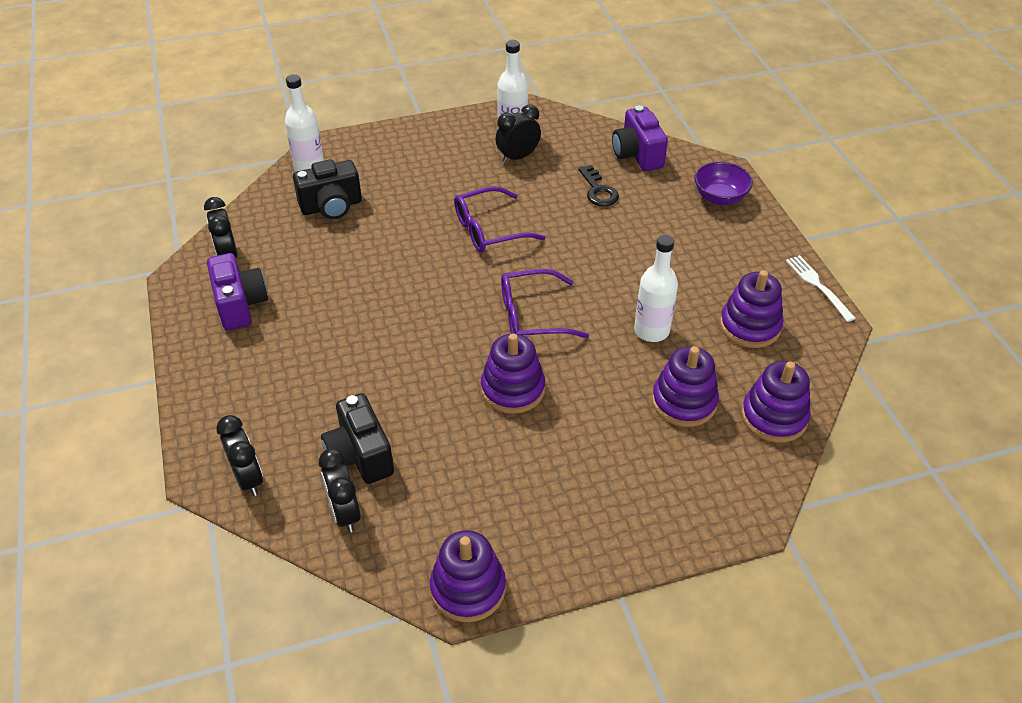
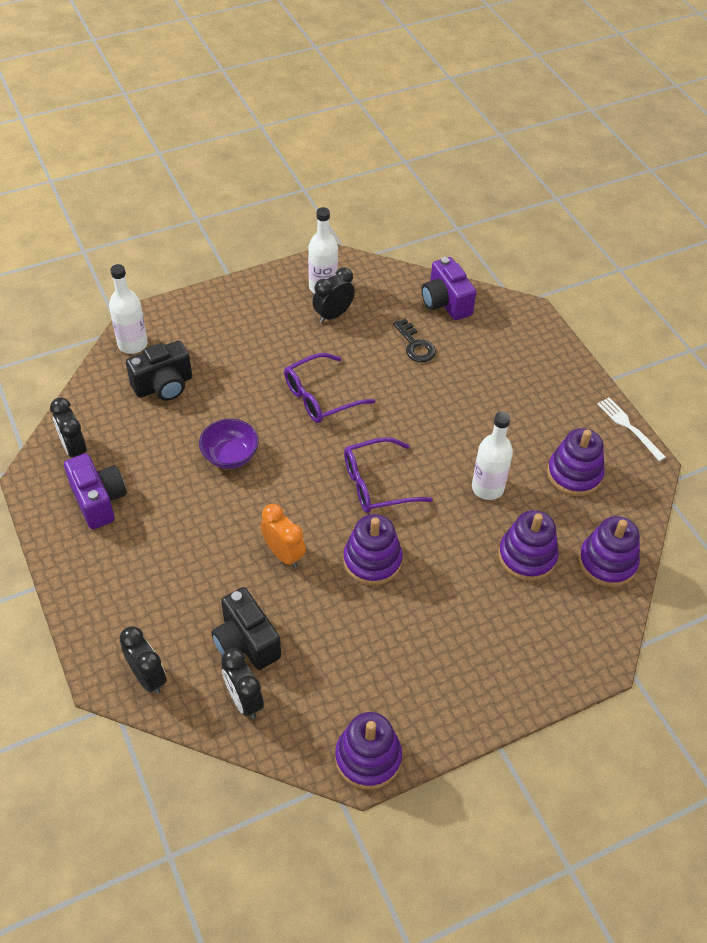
camera: 10 degrees left, 5 degrees up
purple bowl [694,162,753,205] -> purple bowl moved to [199,419,259,469]
none -> orange clock [261,504,306,568]

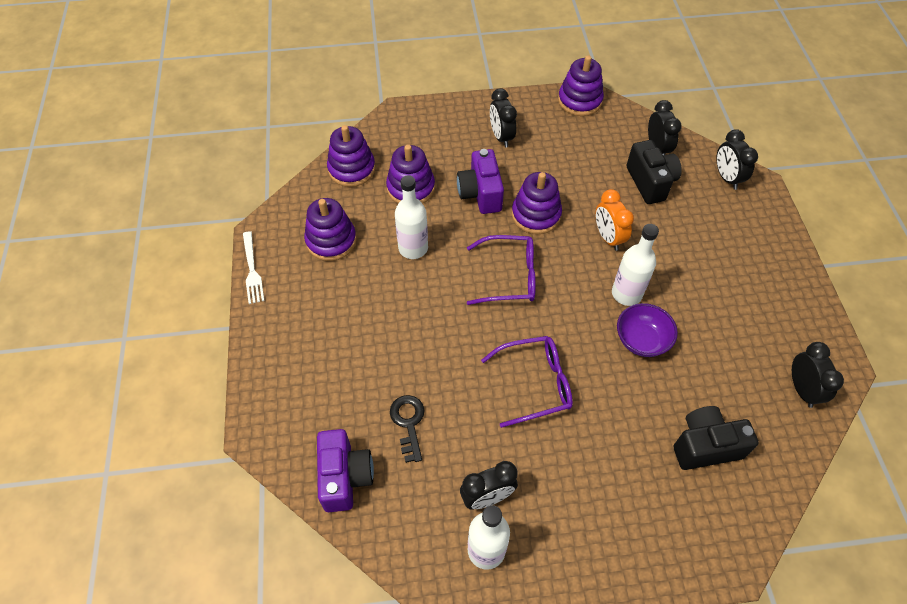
camera: 160 degrees left, 5 degrees up
purple camera [64,454,127,529] -> purple camera moved to [457,149,504,214]
white bottle [109,264,148,354] -> white bottle moved to [612,224,659,306]
none -> black clock [490,88,517,148]

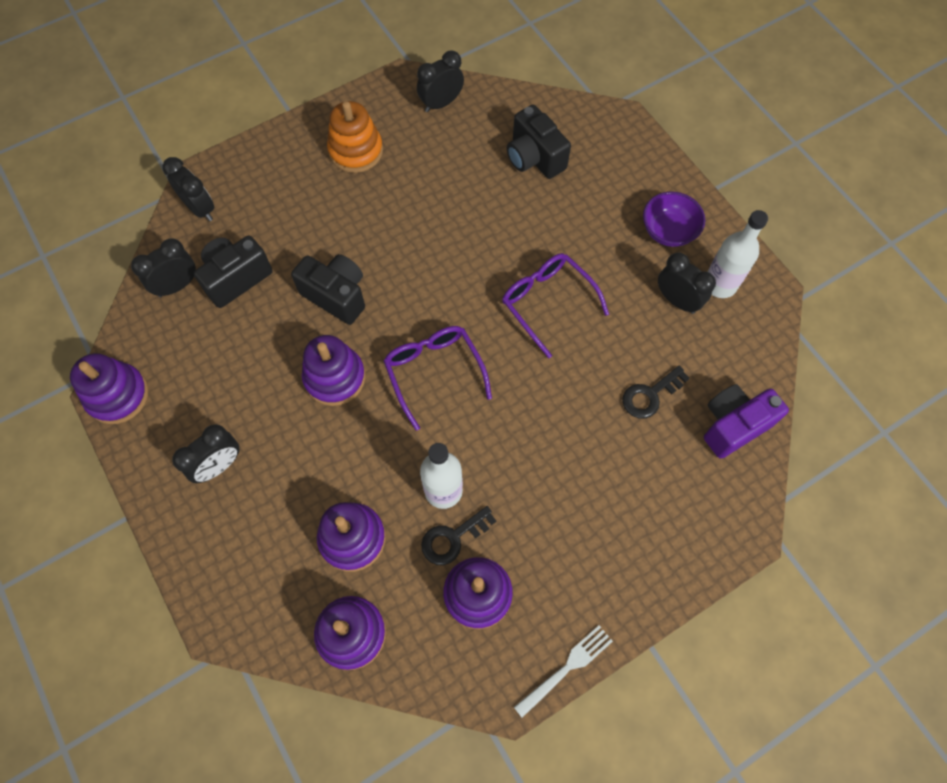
camera: 115 degrees left, 10 degrees up
purple camera [457,149,504,214] -> none
orange clock [596,189,634,251] -> black camera [291,254,365,325]
white bottle [612,224,659,306] -> none
purple bowl [617,303,678,357] -> purple bowl moved to [643,192,705,247]
black clock [716,129,758,190] -> black clock turned 90 degrees counterclockwise [162,157,214,221]
none -> orange stacking toy [327,101,383,173]
none -> black key [421,506,496,565]

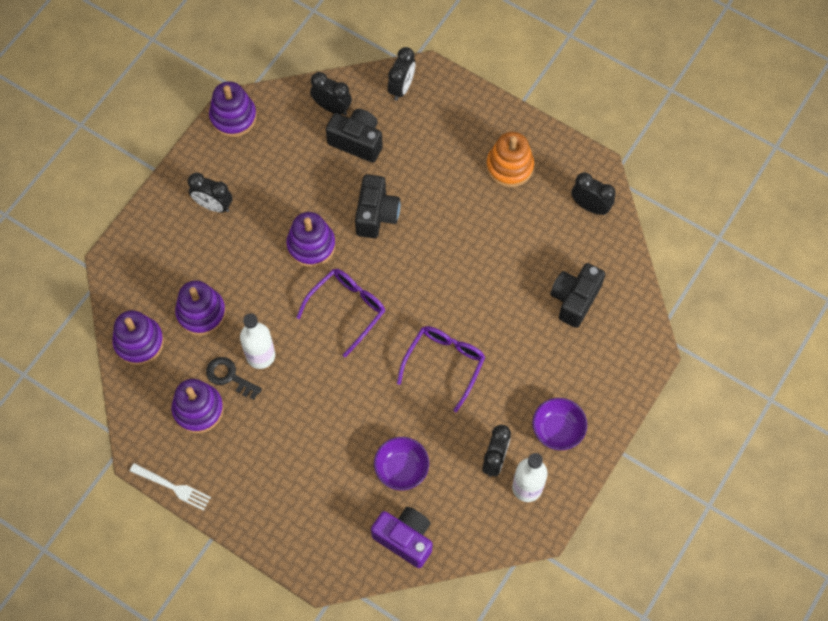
camera: 65 degrees right, 0 degrees up
black key [622,366,690,418] -> purple bowl [374,437,429,490]

